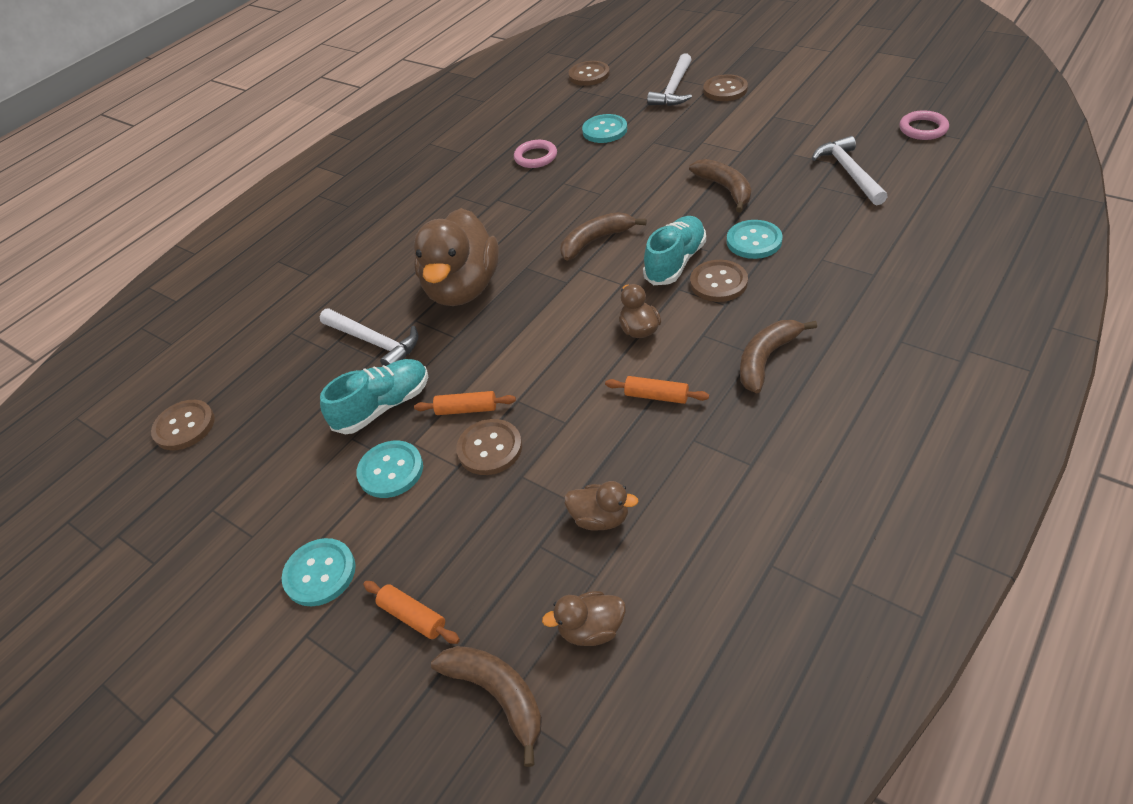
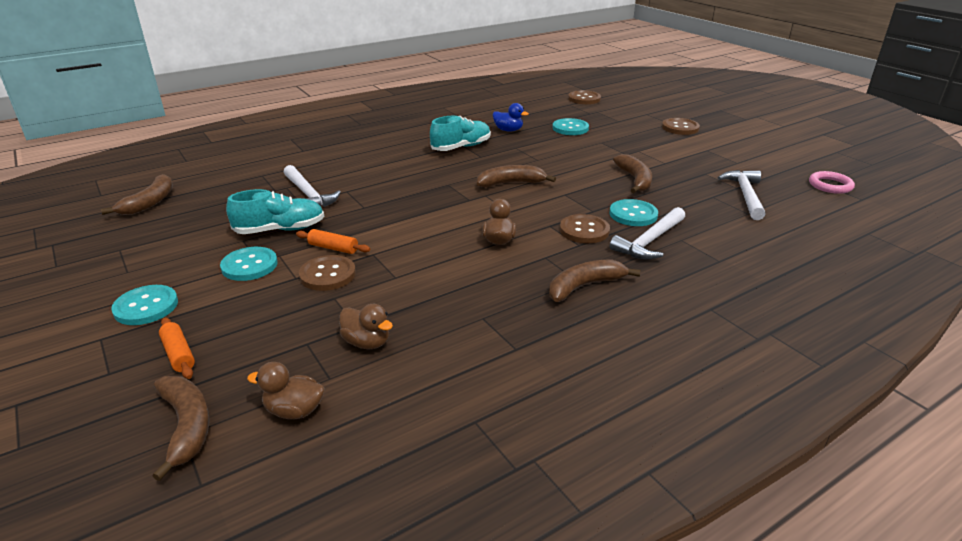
camera: 15 degrees right, 15 degrees down
brown button [151,400,215,450] -> brown banana [101,174,173,215]
brown duck [414,208,499,306] -> none
pink ring [514,140,557,168] -> blue duck [493,103,529,131]
orange rolling pin [605,376,709,404] -> none
turquoise shoe [643,216,706,285] -> turquoise shoe moved to [430,116,491,151]
white hammer [647,53,692,106] -> white hammer moved to [610,207,685,259]

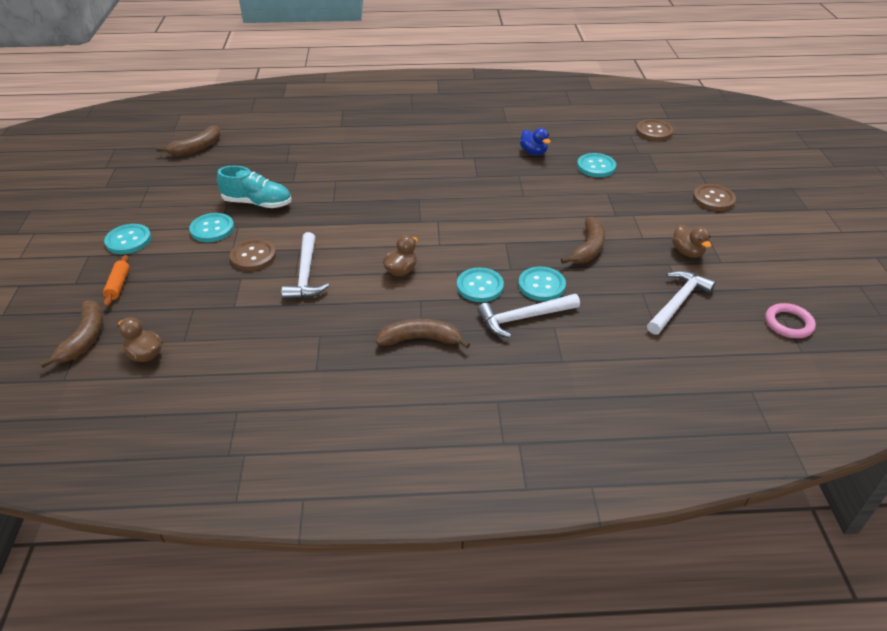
camera: 30 degrees right, 10 degrees up
white hammer [284,165,341,207] -> white hammer moved to [281,232,329,300]
orange rolling pin [296,229,370,254] -> none
brown duck [339,304,393,349] -> brown duck moved to [672,225,711,258]
turquoise shoe [430,116,491,151] -> none
brown banana [477,165,556,187] -> none
brown button [560,214,610,243] -> turquoise button [457,268,504,302]

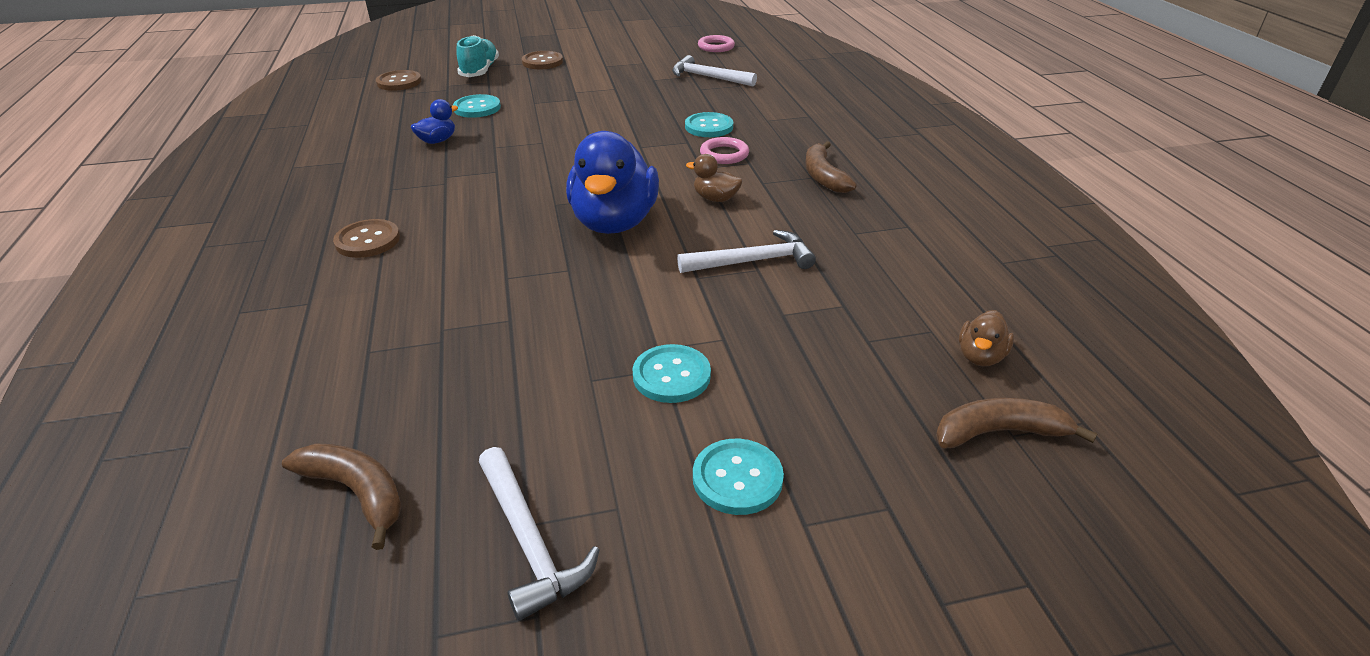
camera: 100 degrees left, 5 degrees down
orange rolling pin [103,255,130,307] -> none
turquoise shoe [217,166,291,208] -> turquoise shoe moved to [456,35,499,77]
brown button [230,239,276,271] -> brown button moved to [333,219,400,258]
turquoise button [457,268,504,302] -> pink ring [700,137,749,164]
white hammer [477,294,580,338] -> white hammer moved to [479,447,600,621]
brown banana [561,217,605,264] -> none
brown duck [672,225,711,258] -> none
none -> blue duck [566,131,659,234]

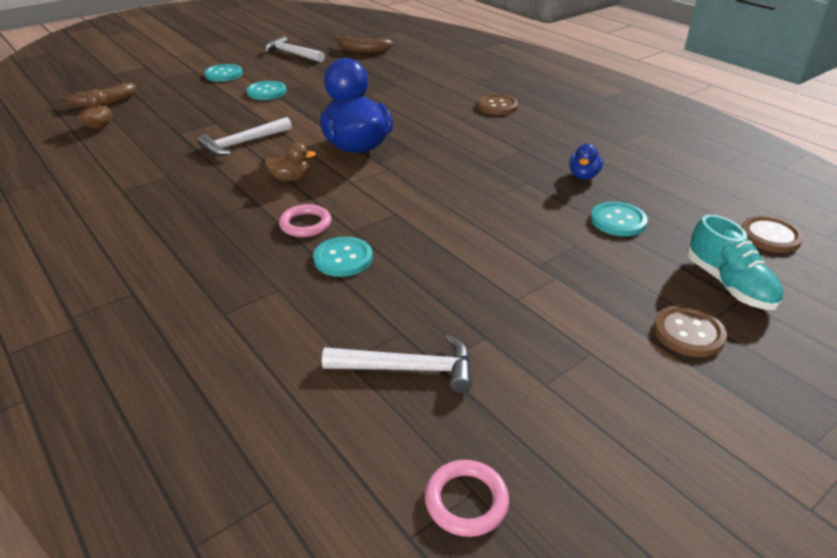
camera: 155 degrees right, 0 degrees up
brown banana [805,141,857,193] -> none

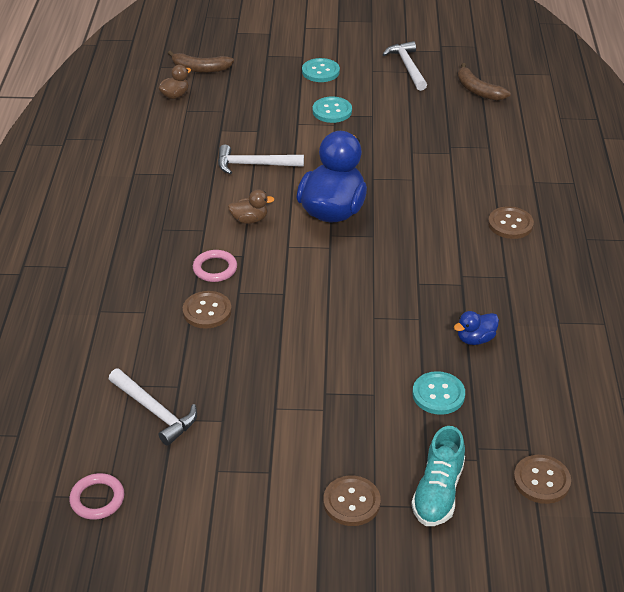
camera: 40 degrees right, 5 degrees up
brown duck [264,142,316,181] -> brown duck turned 45 degrees counterclockwise [228,189,275,224]
turquoise button [313,237,373,277] -> brown button [183,291,232,329]

